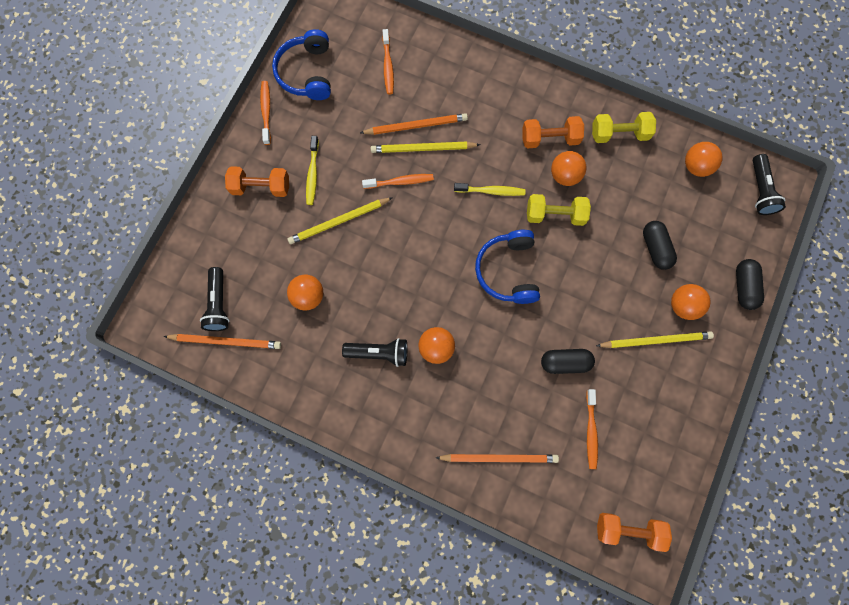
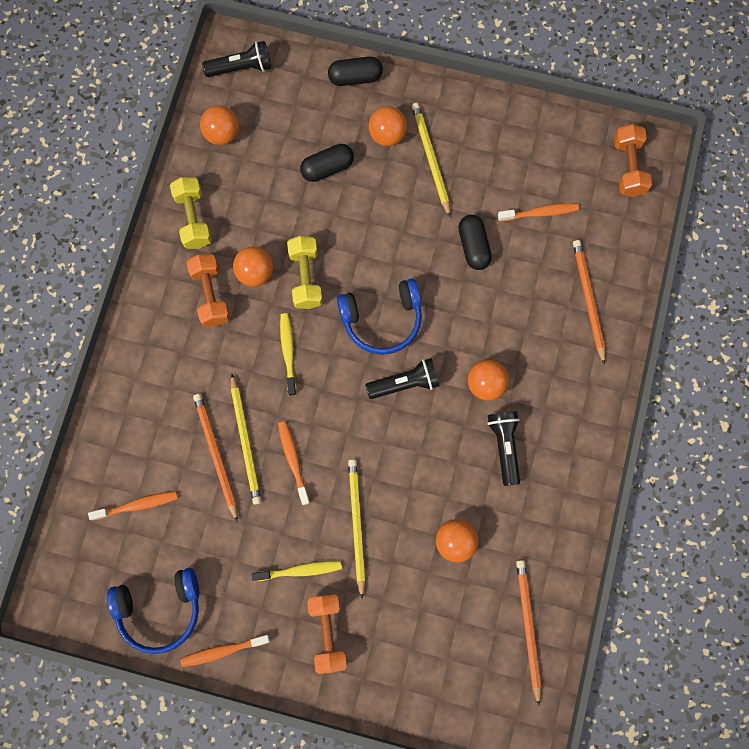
camera: 100 degrees left, 0 degrees up
black flashlight [200,267,230,331] -> black flashlight moved to [365,358,439,399]
yellow pencil [287,197,393,244] -> yellow pencil turned 150 degrees counterclockwise [348,459,365,599]

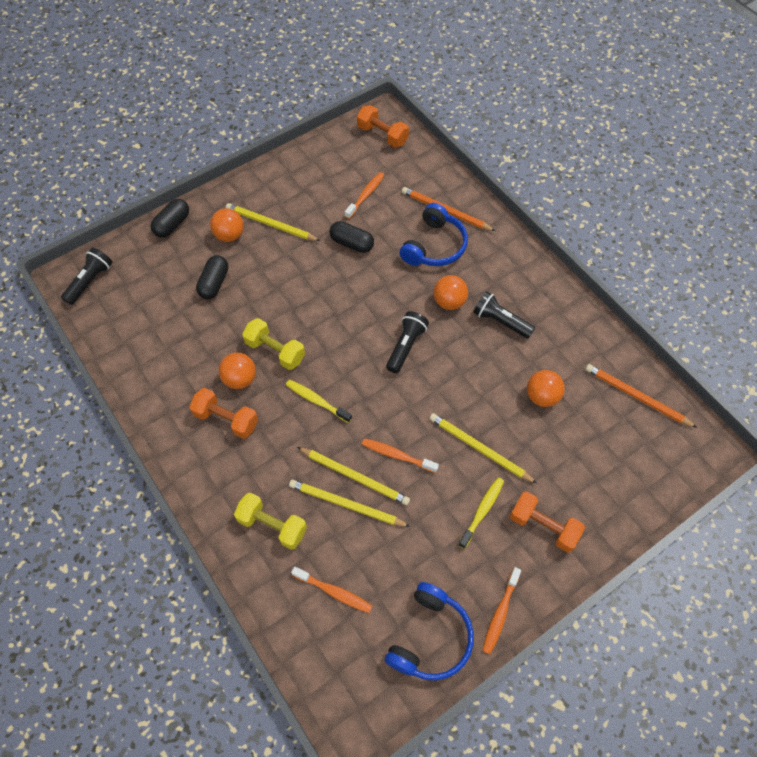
camera: 50 degrees left, 15 degrees down
orange toothbrush [88,491,178,521] -> orange toothbrush turned 90 degrees clockwise [291,567,372,613]
yellow dumbbell [170,177,212,249] -> yellow dumbbell moved to [234,493,307,550]
orange pencil [193,394,238,522] -> yellow pencil [289,480,411,527]
orange ball [200,105,239,145] -> none
blue headphones [337,279,422,355] -> blue headphones moved to [400,203,468,266]

